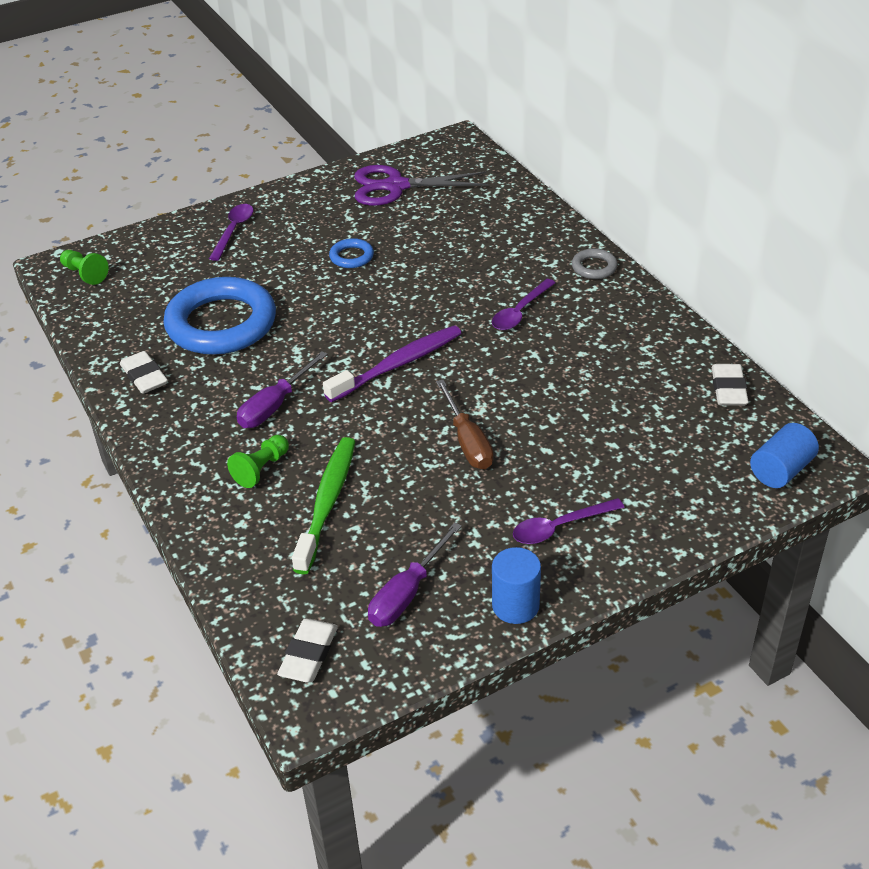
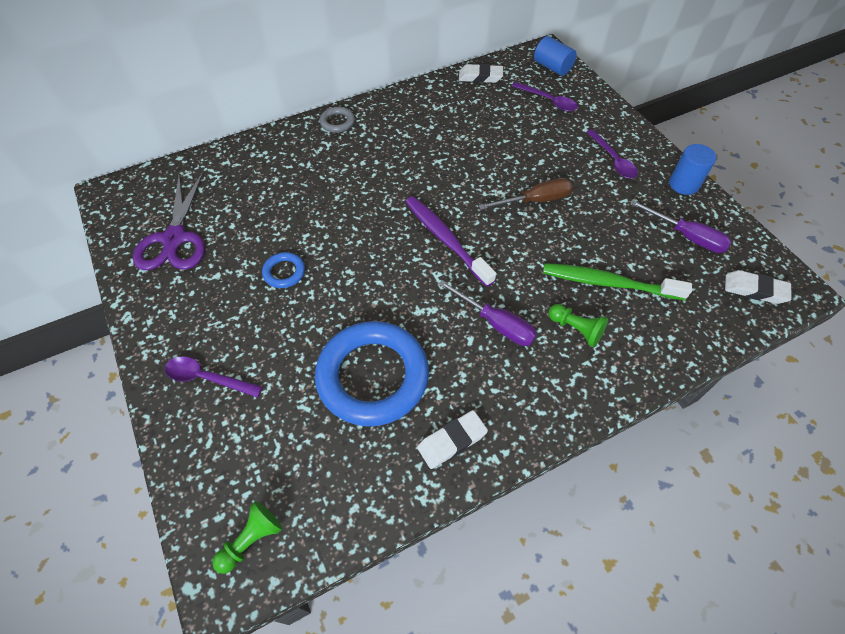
camera: 90 degrees left, 15 degrees up
purple spoon [492,279,555,330] -> purple spoon moved to [512,82,578,112]

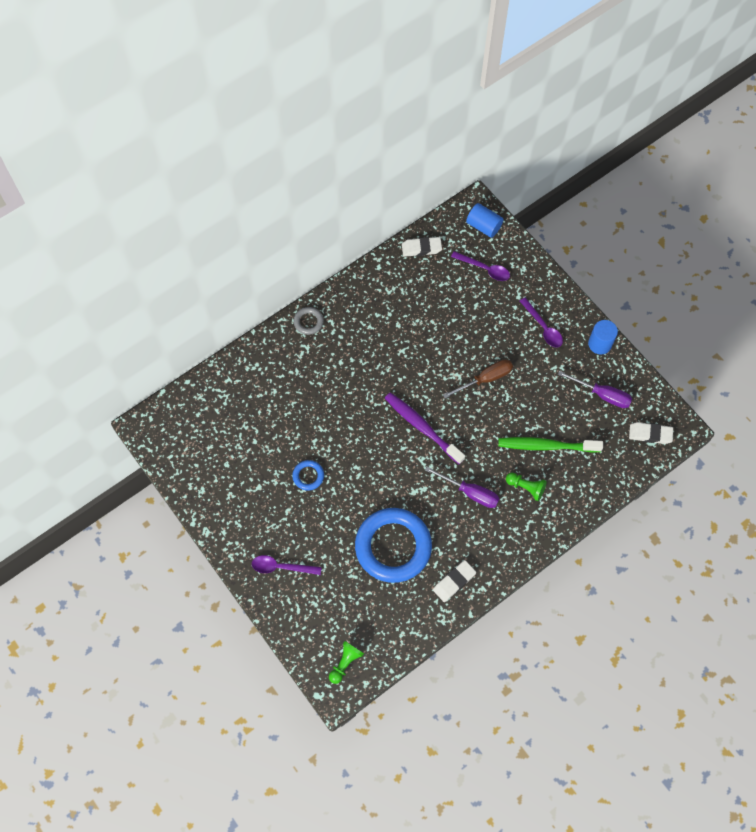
camera: 10 degrees left, 10 degrees up
purple scissors [133,172,205,270] -> none

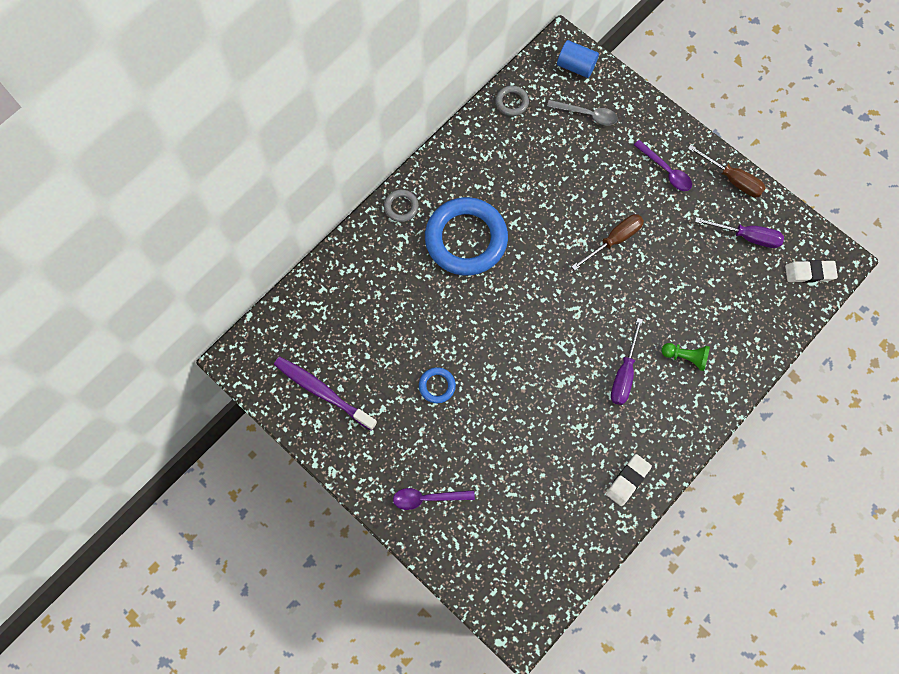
camera: 10 degrees left, 5 degrees up
green pawn [329,641,364,684] -> none
blue ring [355,508,432,583] -> blue ring moved to [425,197,508,276]
purple toothbrush [385,393,465,464] -> purple toothbrush moved to [274,357,377,430]
white eraser [402,237,442,257] -> grey ring [495,85,529,116]
purple screwdriver [425,466,499,508] -> purple screwdriver turned 90 degrees clockwise [611,318,643,405]
purple spoon [451,251,510,281] -> grey spoon [547,100,618,126]
green toothbrush [498,437,603,453] -> none
blue cylinder [588,320,618,355] -> brown screwdriver [688,145,766,197]

